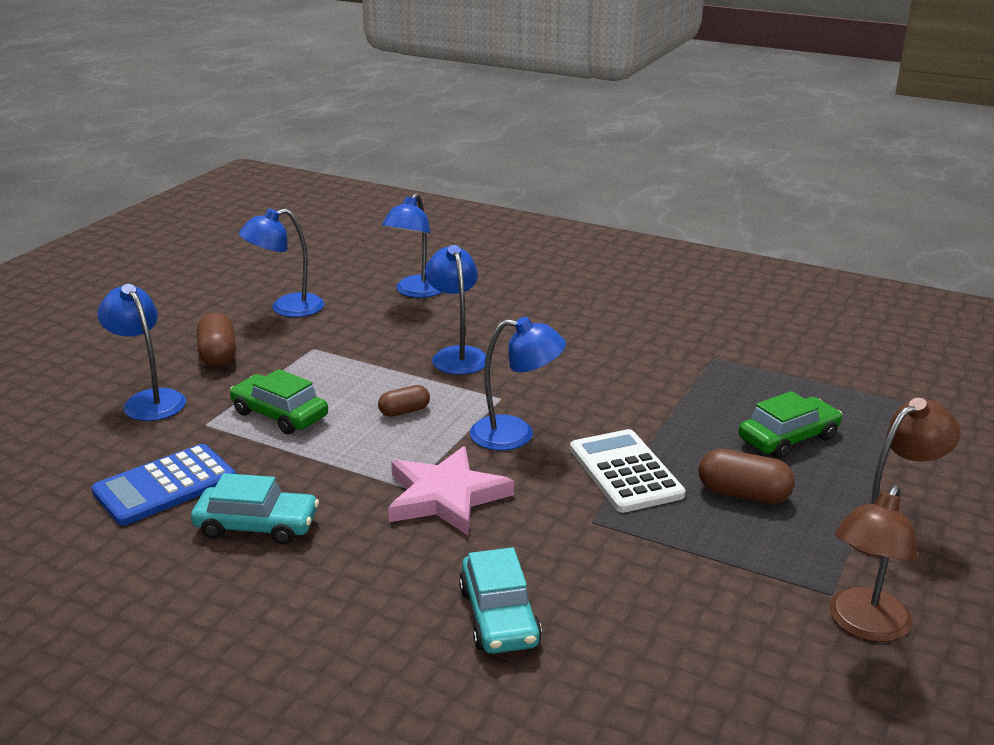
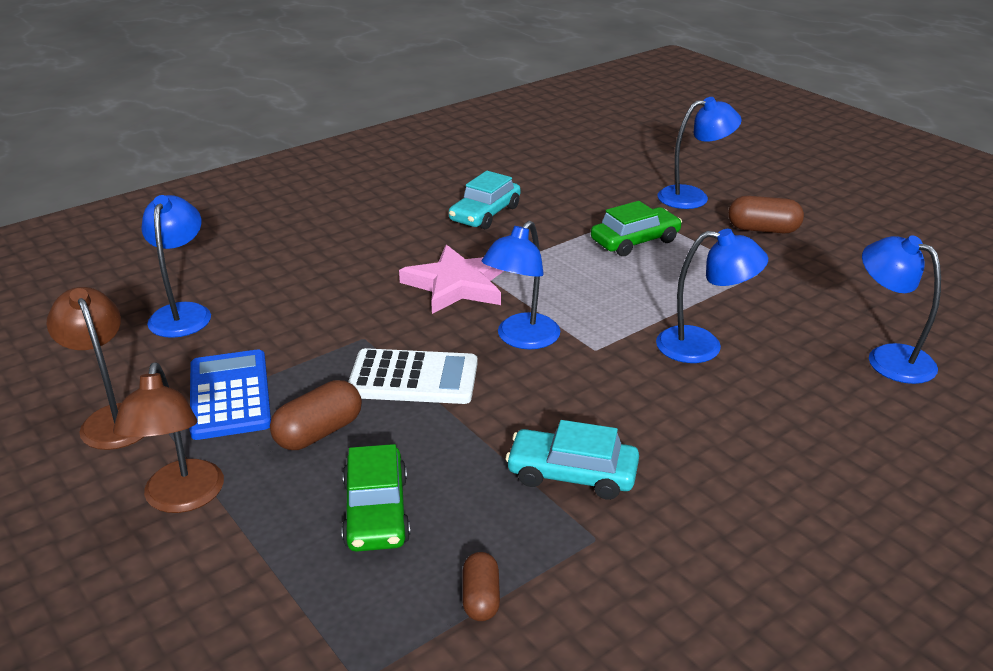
camera: 115 degrees right, 5 degrees up
blue calculator [91,444,236,526] -> blue calculator moved to [190,350,271,440]
blue lamp [239,209,324,317] -> blue lamp moved to [141,195,211,338]
brown capsule [378,385,430,417] -> brown capsule moved to [463,552,500,621]
turquoise car [459,547,542,654] -> turquoise car moved to [506,420,639,500]

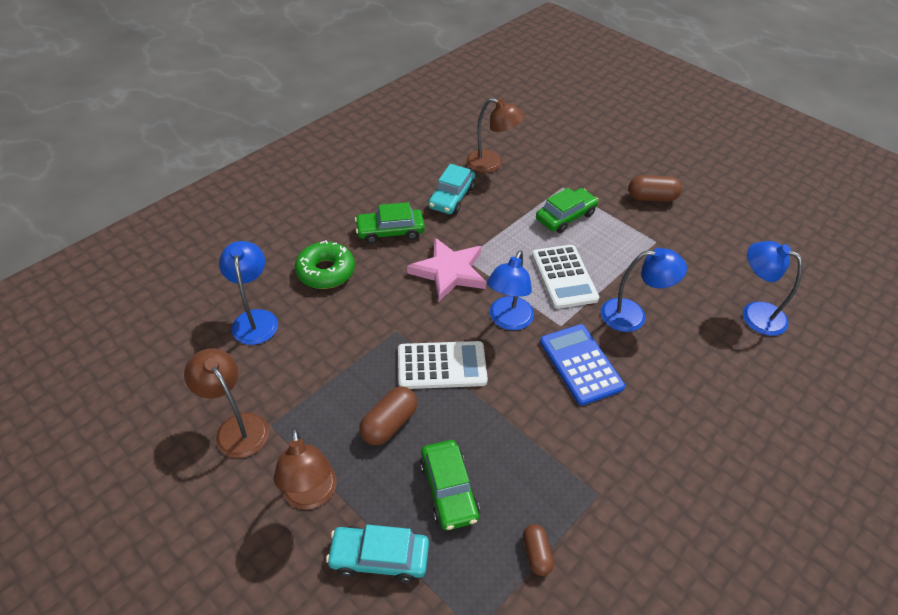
camera: 10 degrees left, 15 degrees up
blue calculator [190,350,271,440] -> blue calculator moved to [540,324,625,406]
turquoise car [506,420,639,500] -> turquoise car moved to [326,525,429,583]
blue lamp [658,97,742,209] -> none
none -> green donut [295,240,355,289]
none -> green car [355,202,425,244]
none -> brown lamp [466,98,525,173]
none -> white calculator [532,245,599,309]

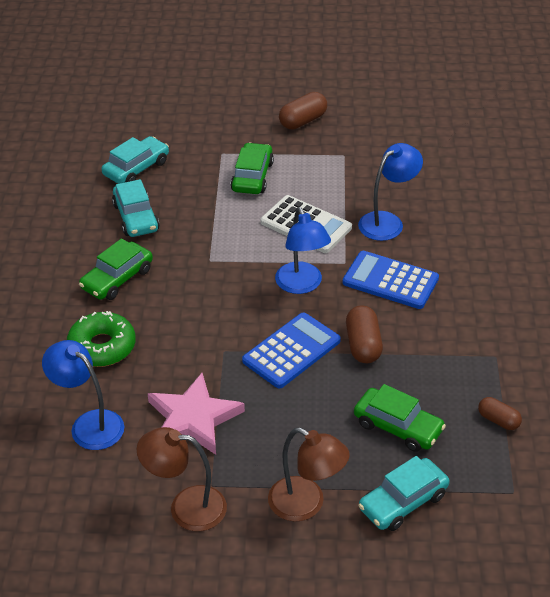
camera: 40 degrees left, 5 degrees down
brown capsule [359,386,418,445] -> brown capsule moved to [346,306,383,363]
white calculator [398,341,488,389] -> blue calculator [242,313,341,388]
pink star [407,237,486,302] -> pink star moved to [147,373,245,455]
brown lamp [466,98,525,173] -> turquoise car [101,136,169,184]
blue lamp [743,241,803,336] -> none

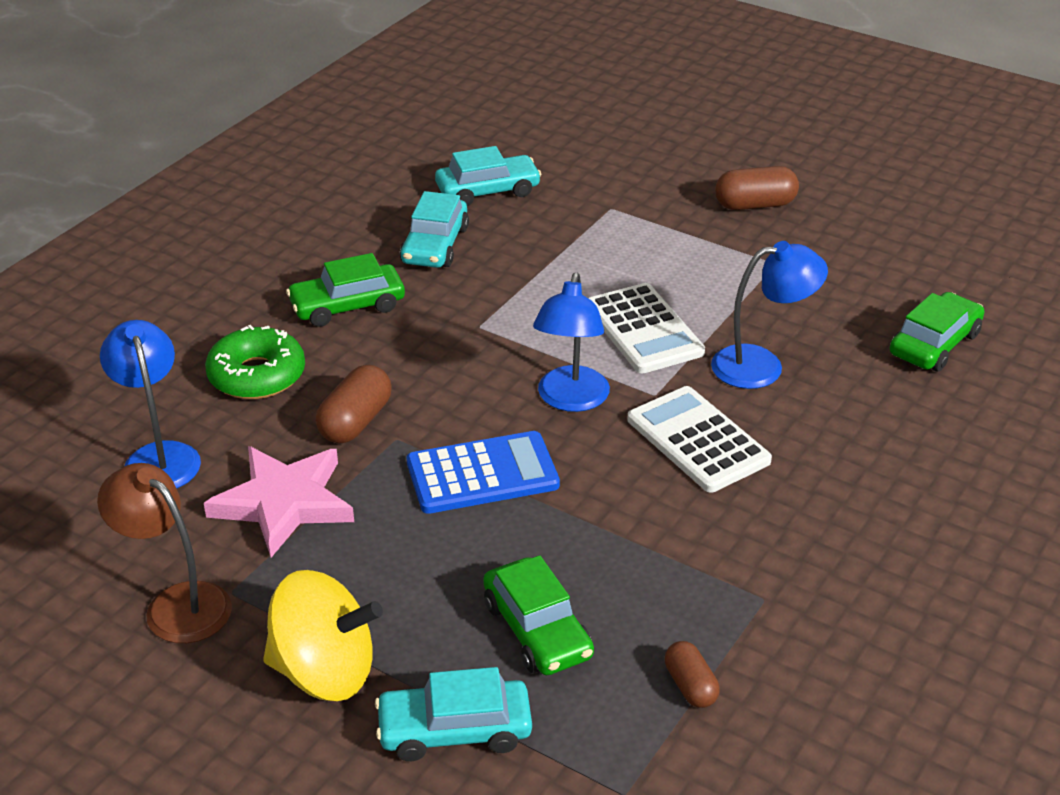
camera: 30 degrees right, 5 degrees down
green car [231,143,274,194] -> green car moved to [890,292,984,372]
brown lamp [268,428,350,521] -> yellow spinning top [263,570,383,701]
blue calculator [343,251,439,309] -> white calculator [627,386,772,493]
brown capsule [346,306,383,363] -> brown capsule moved to [315,365,392,443]

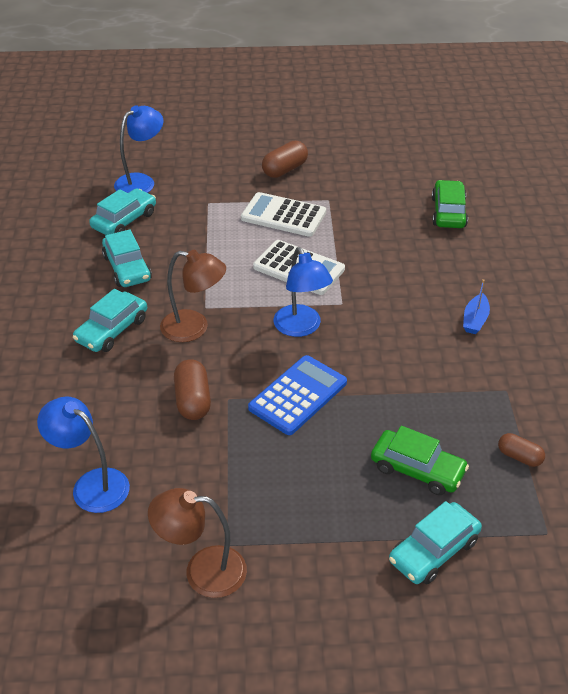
camera: 35 degrees left, 5 degrees up
pink star [204,446,354,558] -> none
green donut [205,325,305,399] -> none
yellow spinning top [263,570,383,701] -> none
green car [286,253,405,327] -> turquoise car [73,289,147,352]
white calculator [627,386,772,493] -> white calculator moved to [241,192,326,237]
blue lamp [711,241,828,389] -> blue lamp moved to [114,105,163,193]
none -> brown lamp [160,250,226,342]
none -> blue boat [463,279,490,334]

